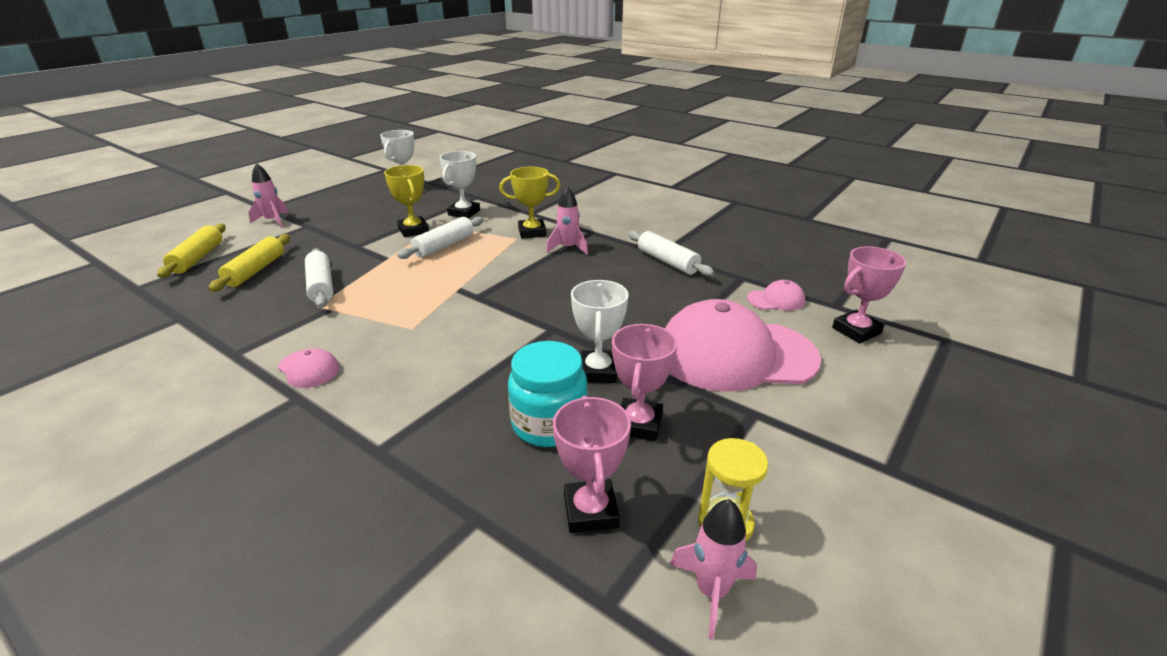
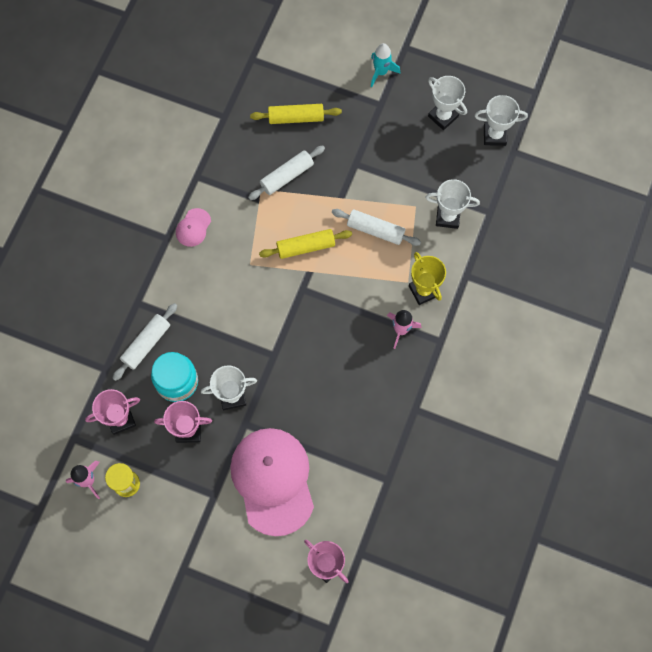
camera: 75 degrees right, 40 degrees up
yellow rolling pin [157,223,226,278] -> yellow rolling pin moved to [259,229,352,259]
pink rocket [248,163,289,228] -> turquoise rocket [371,43,400,87]
yellow trophy [384,165,429,237] -> none
white rolling pin [628,231,714,276] -> white rolling pin moved to [112,303,177,381]
pink cap [747,280,805,310] -> none
none -> white trophy [428,76,467,130]

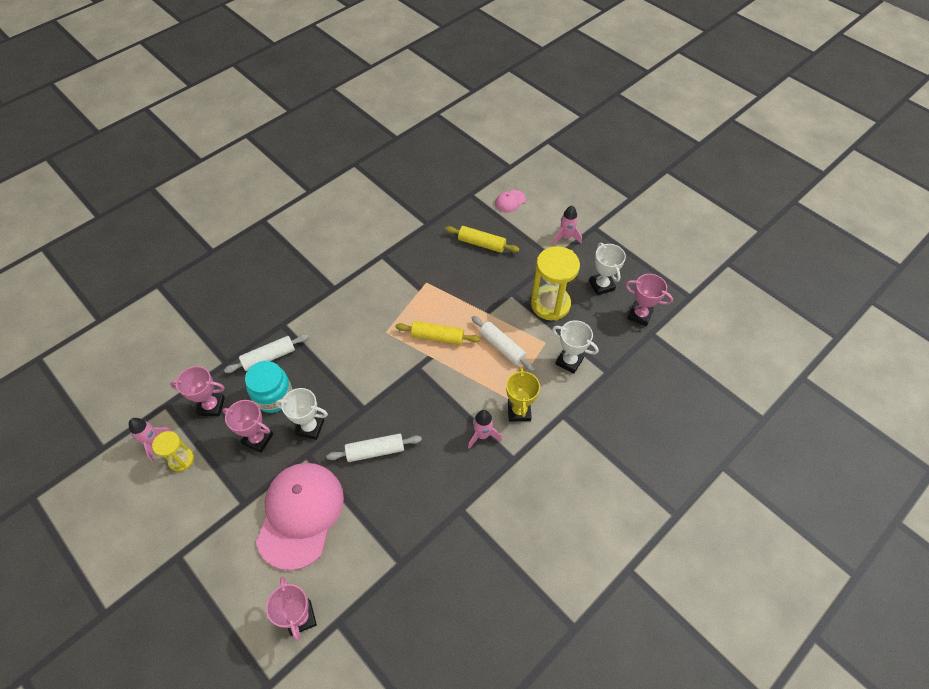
camera: 25 degrees right, 15 degrees down
pink cap [176,208,211,247] -> pink cap moved to [495,190,526,213]
white rolling pin [248,146,325,200] -> white rolling pin moved to [327,433,422,462]
turquoise rocket [371,43,400,87] -> pink rocket [552,205,582,245]
white trophy [474,95,528,146] -> pink trophy [625,274,673,326]
none -> yellow hourglass [531,246,580,320]

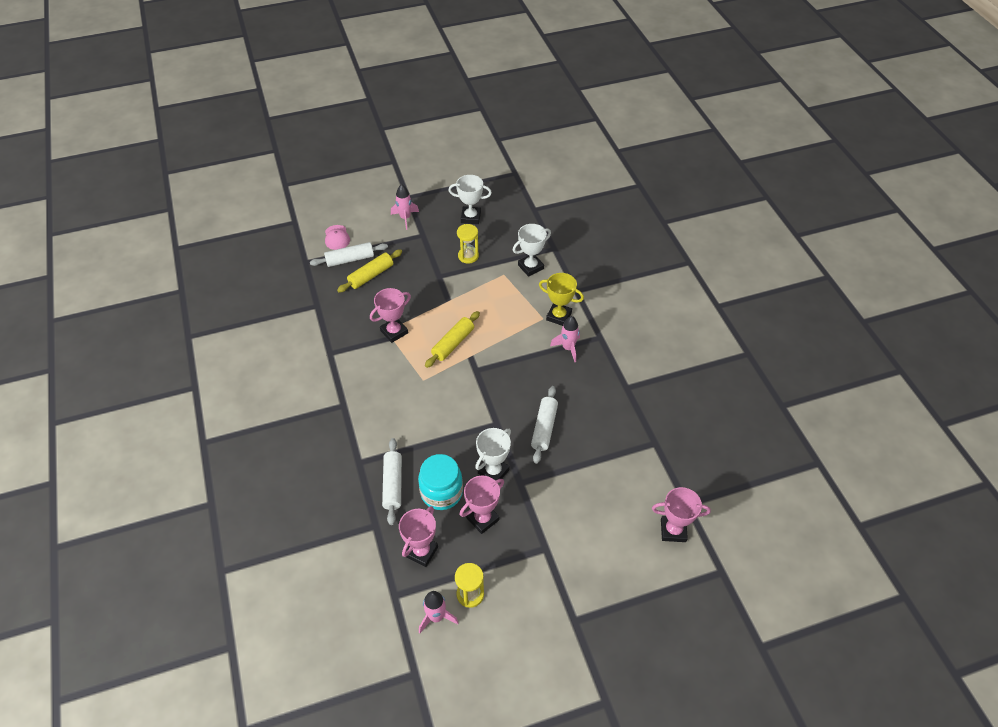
camera: 65 degrees left, 5 degrees down
pink cap [256,463,344,570] -> none
white rolling pin [472,316,535,372] -> white rolling pin moved to [310,242,388,267]
yellow hourglass [531,246,580,320] -> yellow hourglass [457,224,479,264], size x0.55
pink trophy [625,274,673,326] -> pink trophy moved to [370,288,411,343]

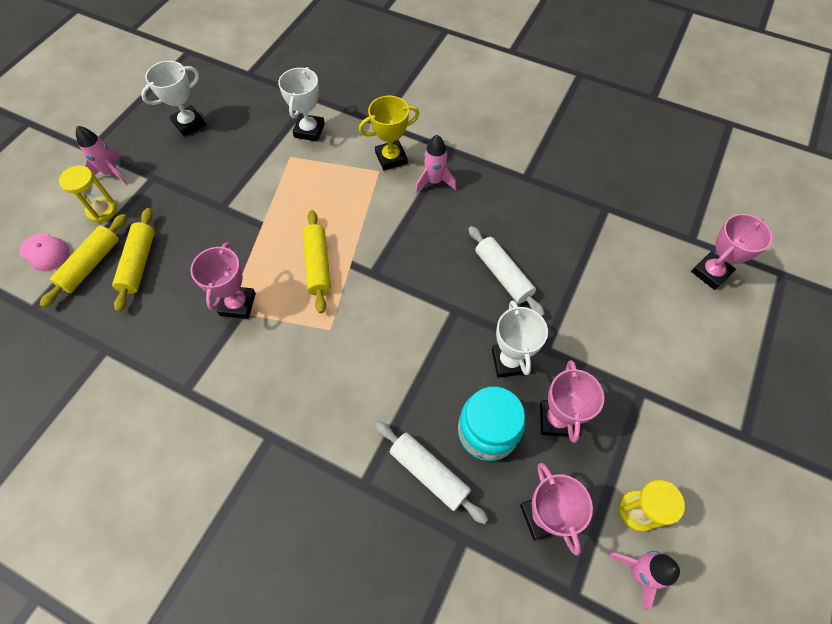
camera: 45 degrees left, 10 degrees up
white rolling pin [310,242,388,267] -> yellow rolling pin [40,214,127,308]
yellow hourglass [457,224,479,264] -> yellow hourglass moved to [59,166,117,223]

